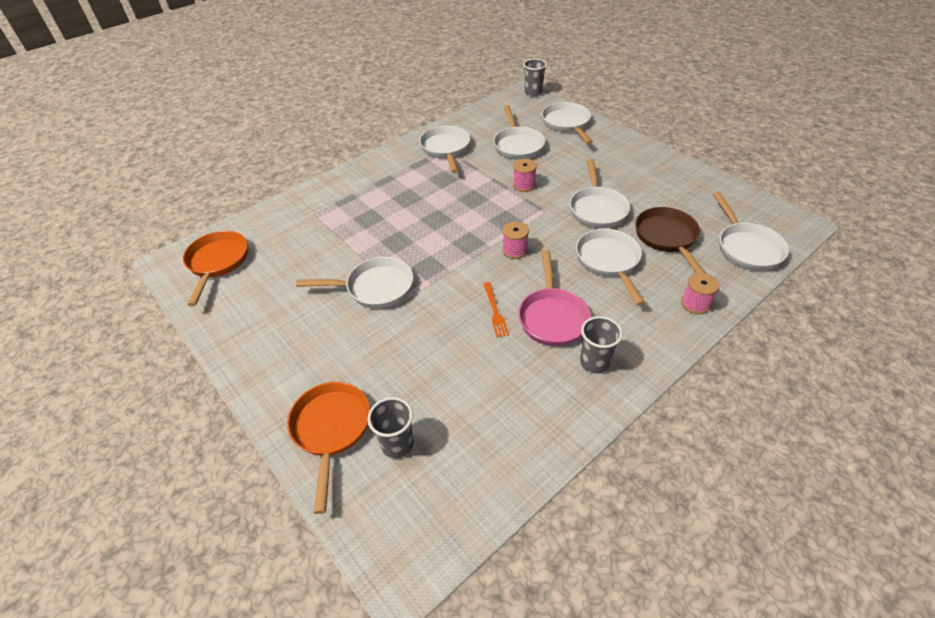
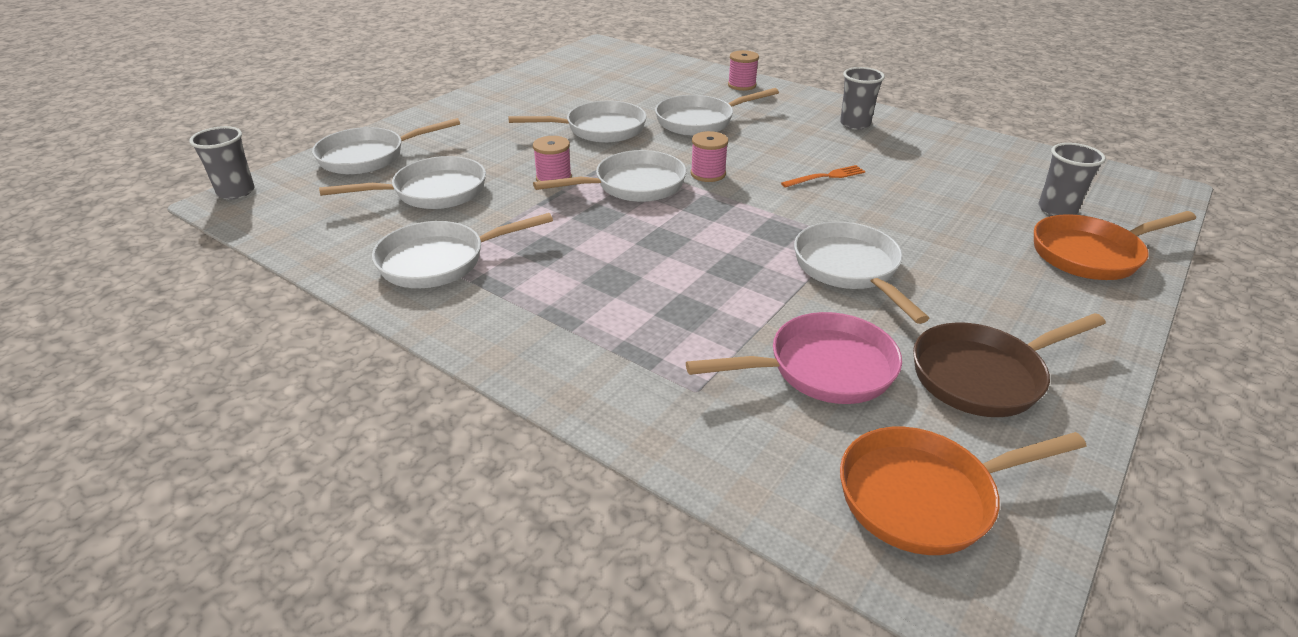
camera: 105 degrees left, 10 degrees down
pink pan [518,250,591,346] -> pink pan moved to [686,312,902,404]
brown pan [635,207,707,274] -> brown pan moved to [913,313,1106,417]
white pan [713,192,789,271] -> white pan moved to [533,150,687,202]

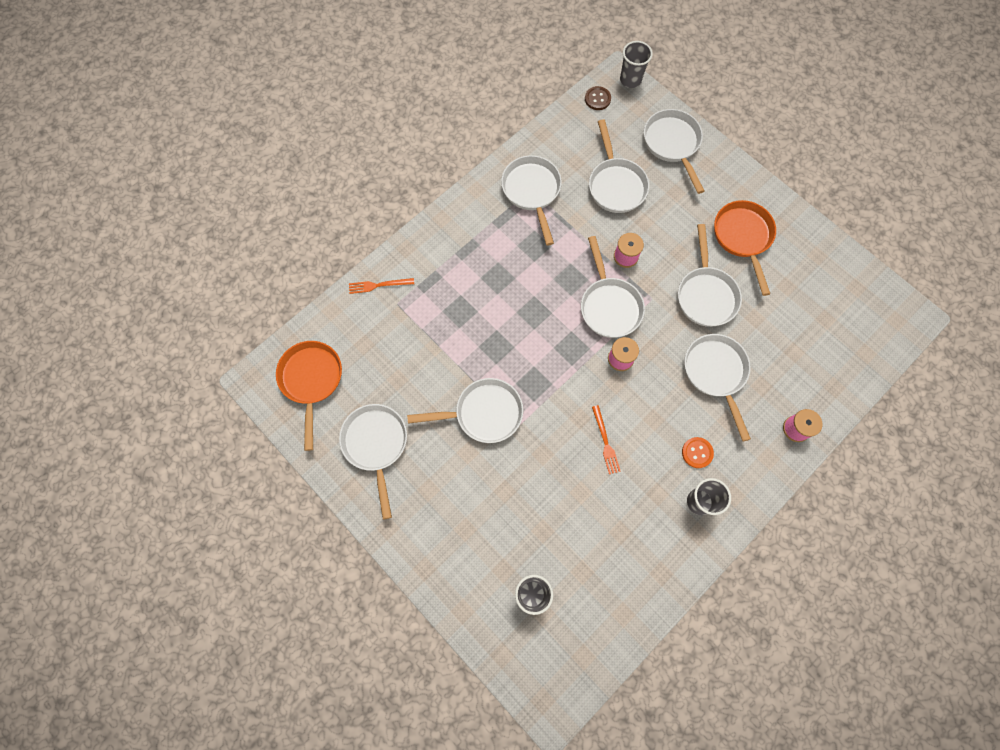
camera: 100 degrees right, 35 degrees up
pink pan [686,312,902,404] -> none
brown pan [913,313,1106,417] -> white pan [339,404,407,520]
orange pan [1034,211,1196,280] -> orange pan moved to [714,200,776,296]
none -> orange fork [349,278,414,294]
none -> brown button [585,86,611,110]
none -> orange button [682,437,714,468]

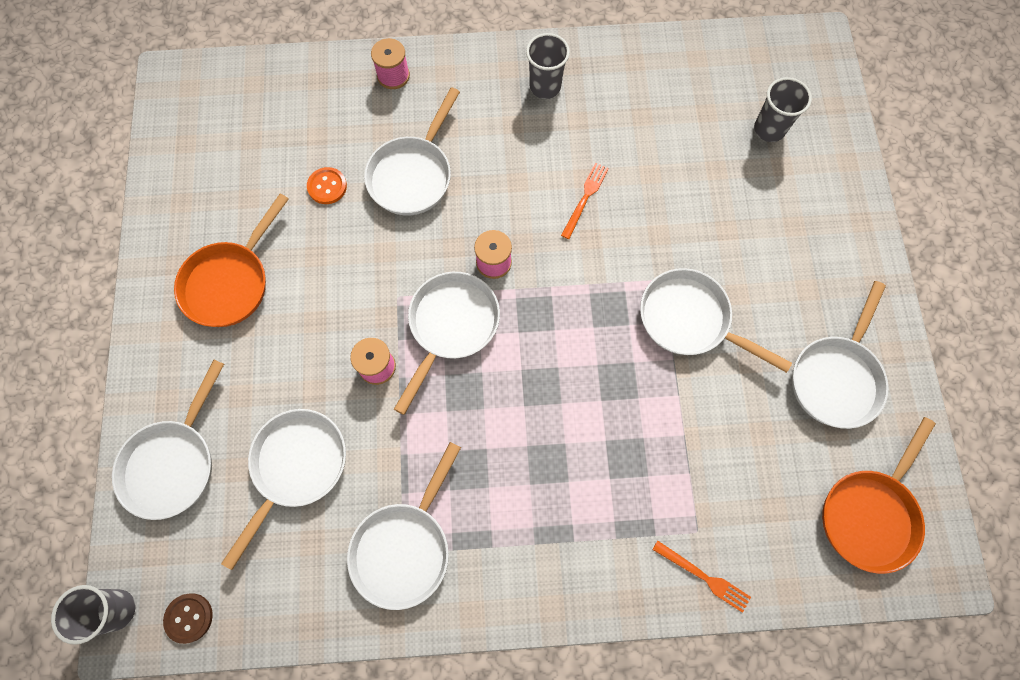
camera: 140 degrees left, 0 degrees up
white pan [678,224,742,327] -> none
orange button [682,437,714,468] -> orange button moved to [307,167,347,204]

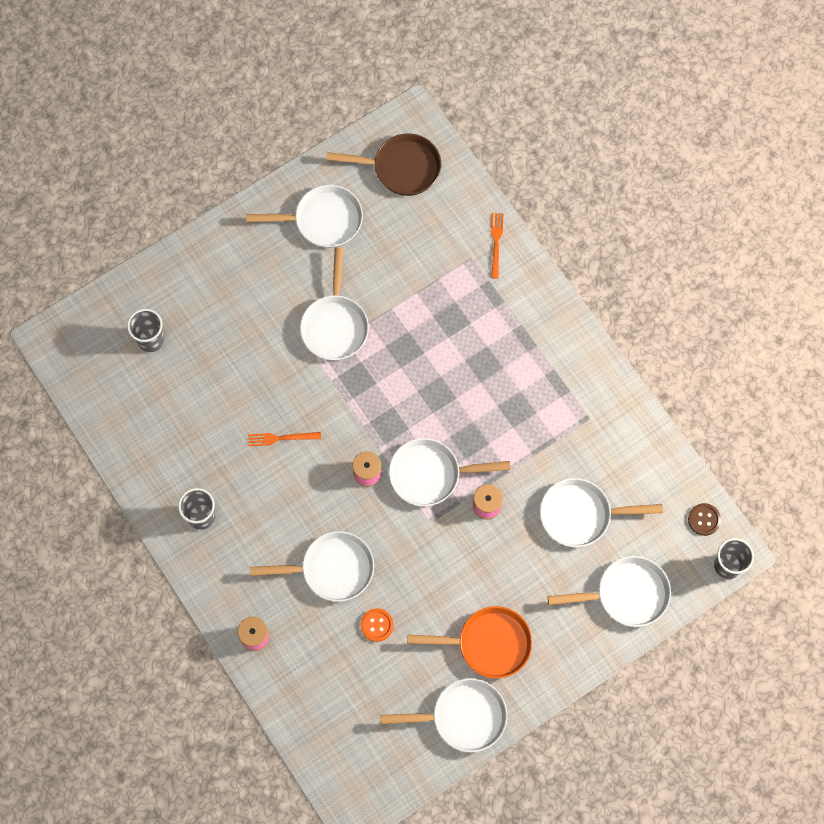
camera: 120 degrees left, 0 degrees up
white pan [347,442,461,610] -> white pan moved to [381,678,507,752]
orange pan [822,417,936,574] -> brown pan [326,134,441,196]

